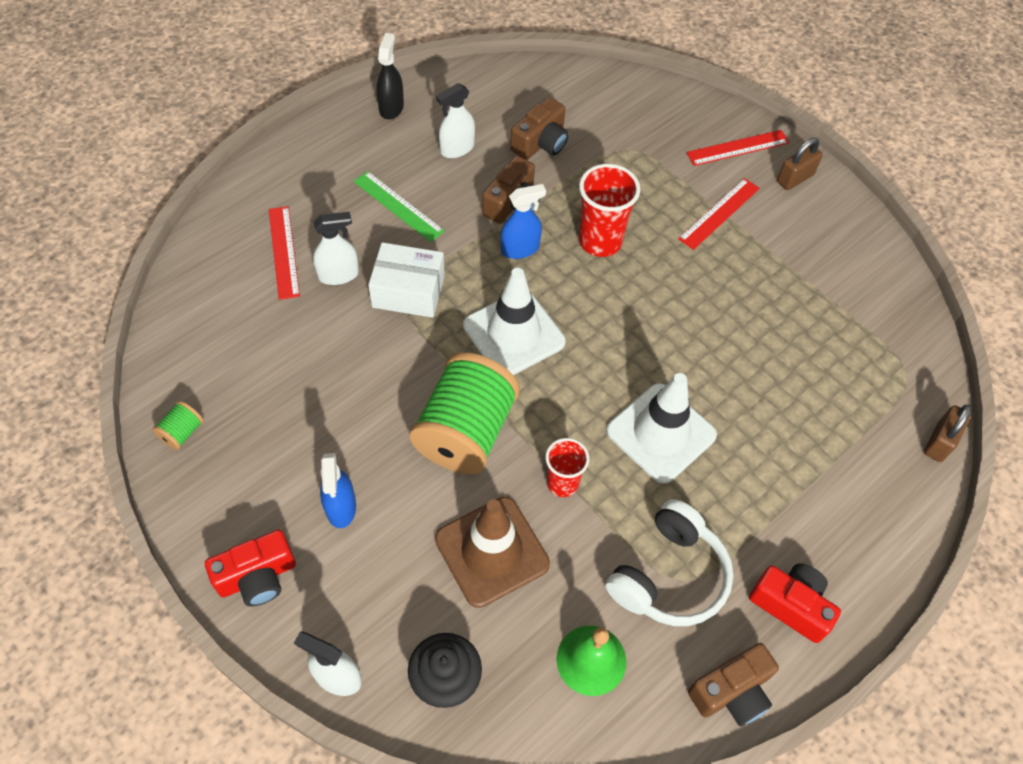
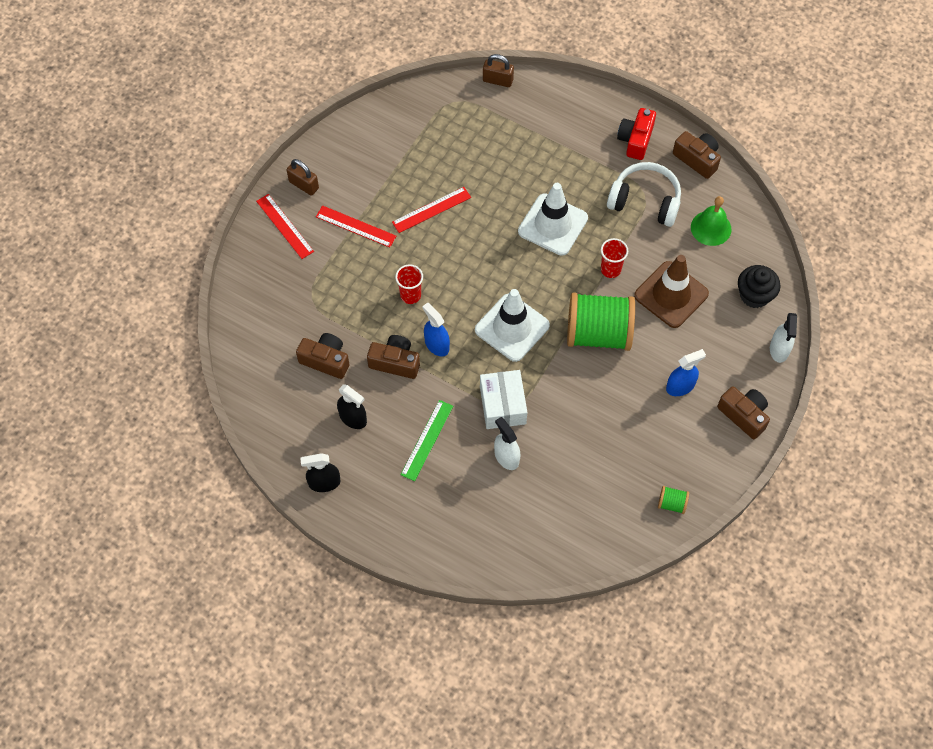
camera: 105 degrees left, 5 degrees up
red camera [205,530,296,606] -> brown camera [717,387,770,439]
red ruler [269,206,300,300] -> red ruler moved to [392,187,471,233]
white spray bottle [436,83,475,158] -> black spray bottle [337,384,367,429]
red cup [579,164,640,257] -> red cup [395,264,423,304], size x0.63

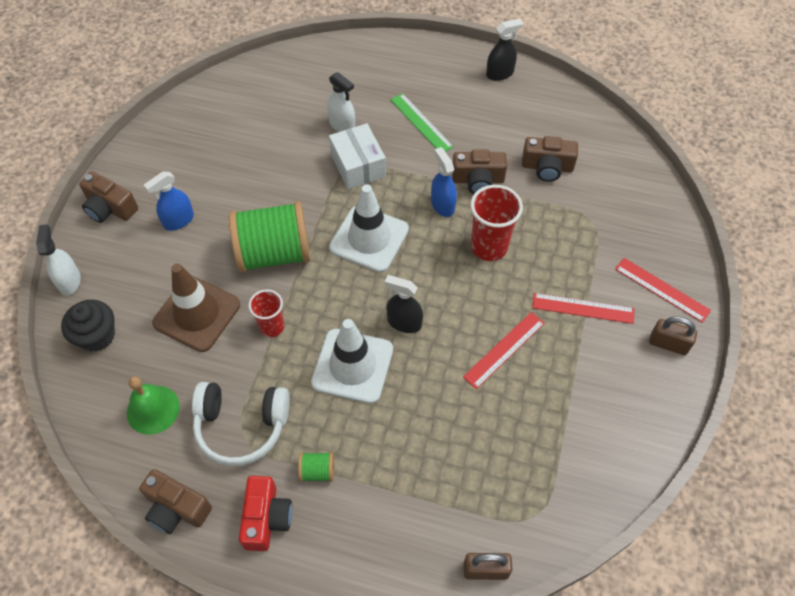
camera: 165 degrees right, 5 degrees down
black spray bottle [337,384,367,429] -> black spray bottle moved to [384,275,423,333]
red cup [395,264,423,304] -> red cup [470,185,523,261], size x1.58
green ruler [401,400,453,481] -> green ruler turned 45 degrees counterclockwise [390,93,454,152]
blue spray bottle [422,303,450,357] -> blue spray bottle turned 150 degrees counterclockwise [431,147,457,217]
green spool [658,486,689,514] -> green spool moved to [298,452,334,482]

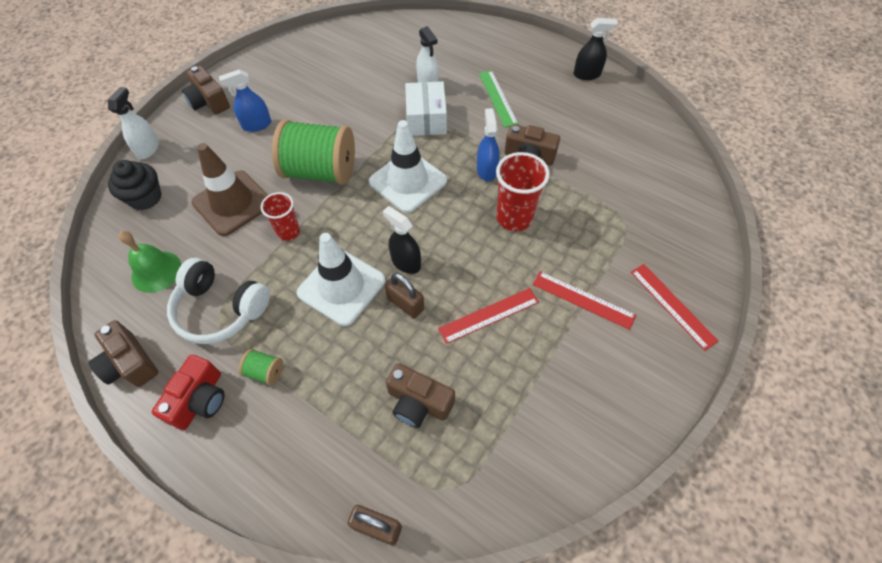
camera: 20 degrees right, 0 degrees up
brown camera [522,136,578,182] -> brown camera moved to [386,363,455,428]
brown padlock [649,316,697,355] -> brown padlock moved to [385,273,424,319]

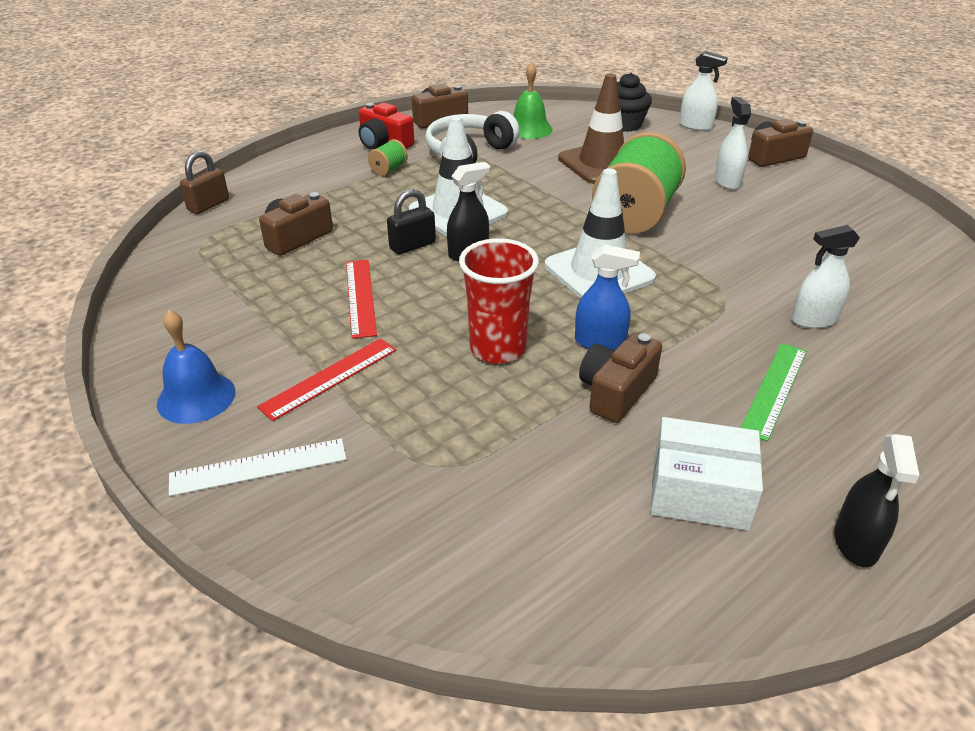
camera: 105 degrees right, 20 degrees down
blue spray bottle [219,69,271,132] -> white spray bottle [715,97,751,190]
red cup [261,192,300,241] -> none
brown padlock [385,273,424,319] -> black padlock [387,189,436,255]
white box [405,81,447,136] -> white box moved to [650,417,763,531]
green ruler [479,70,518,128] -> green ruler turned 60 degrees counterclockwise [741,343,807,441]
red ruler [631,264,719,351] -> white ruler [169,438,346,496]
none -> blue bell [157,310,235,424]

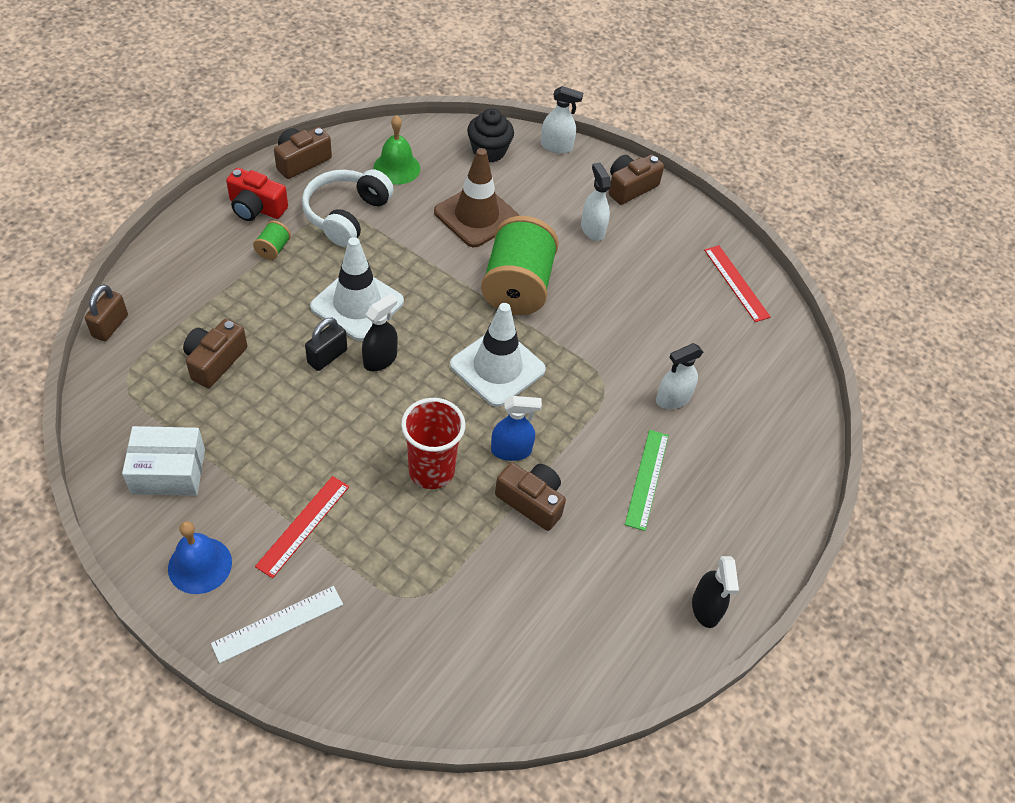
camera: 20 degrees left, 15 degrees up
red ruler [346,260,377,339] -> red ruler moved to [704,245,771,322]
brown camera [579,333,662,423] -> brown camera turned 105 degrees clockwise [495,463,566,531]
white box [650,417,763,531] -> white box moved to [122,426,205,496]

